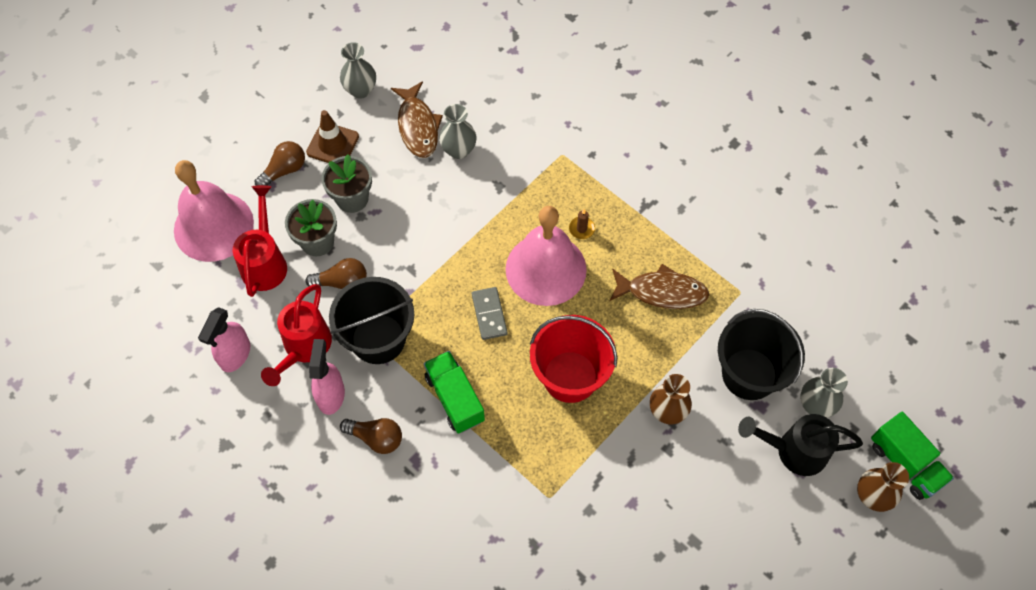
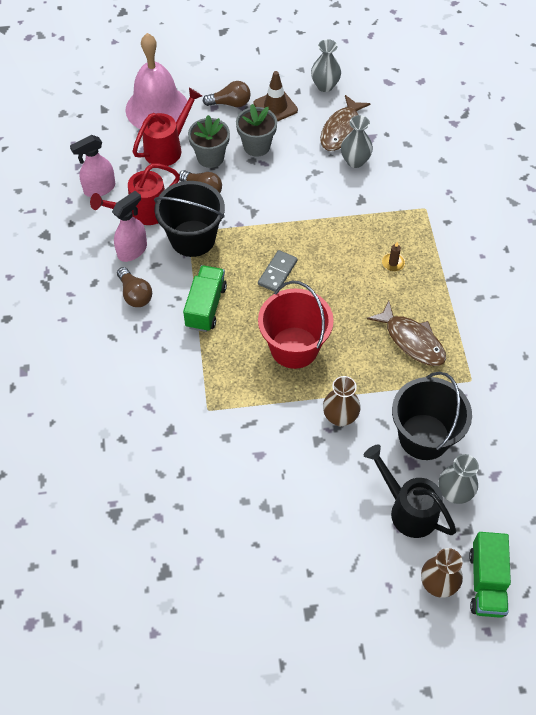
camera: 40 degrees right, 5 degrees down
pink bell [506,206,587,306] -> none

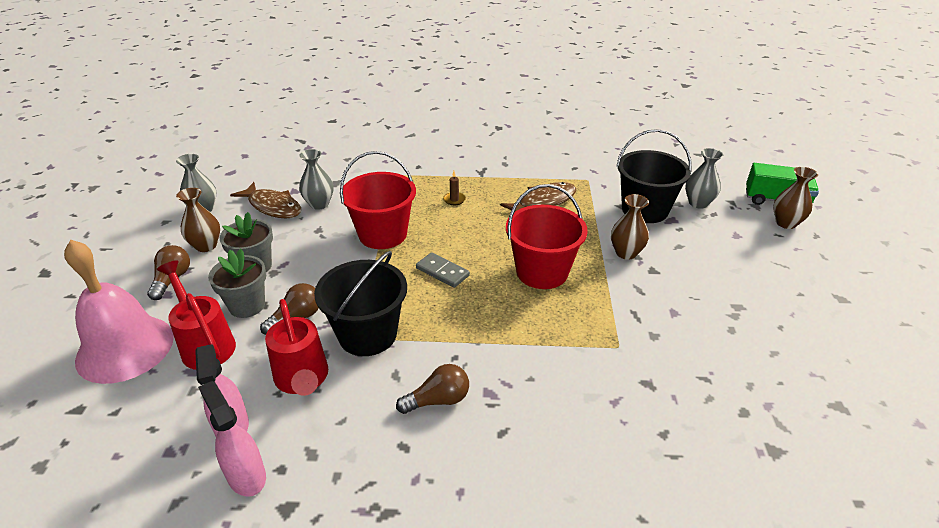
camera: 80 degrees left, 20 degrees down
pink spray bottle [112,191,147,262] -> pink spray bottle moved to [198,381,266,497]
green truck [183,265,227,332] -> none
brown traffic cone [253,71,298,122] -> brown vase [176,188,220,252]
black watering can [364,444,456,538] -> none
none -> red bucket [340,151,416,249]

